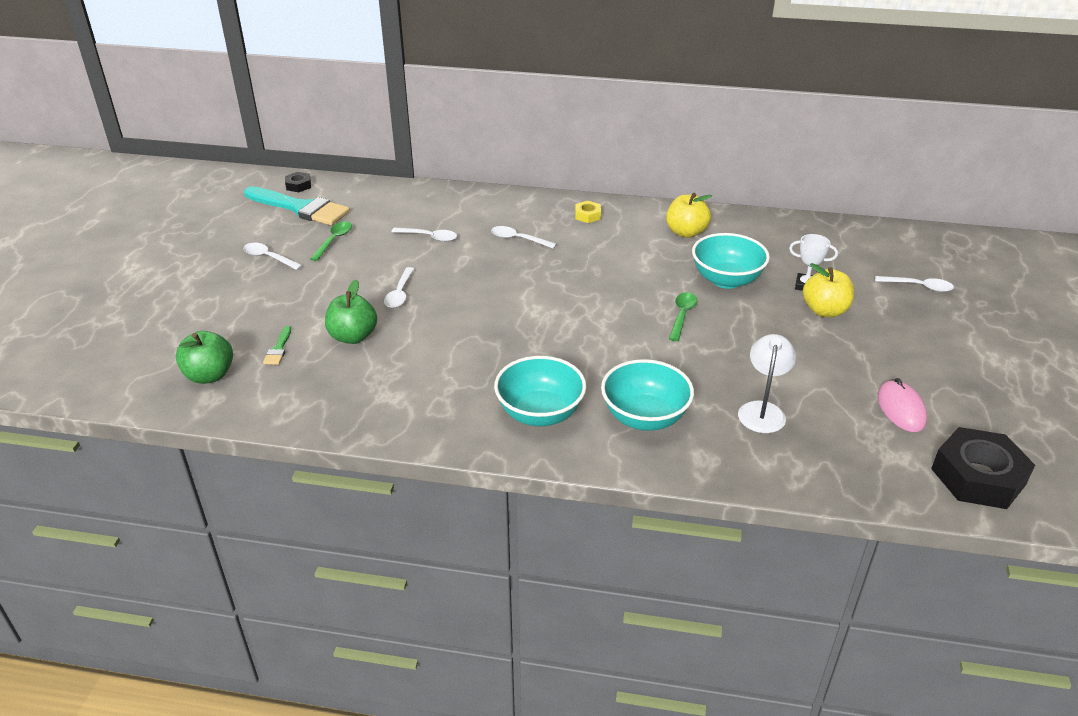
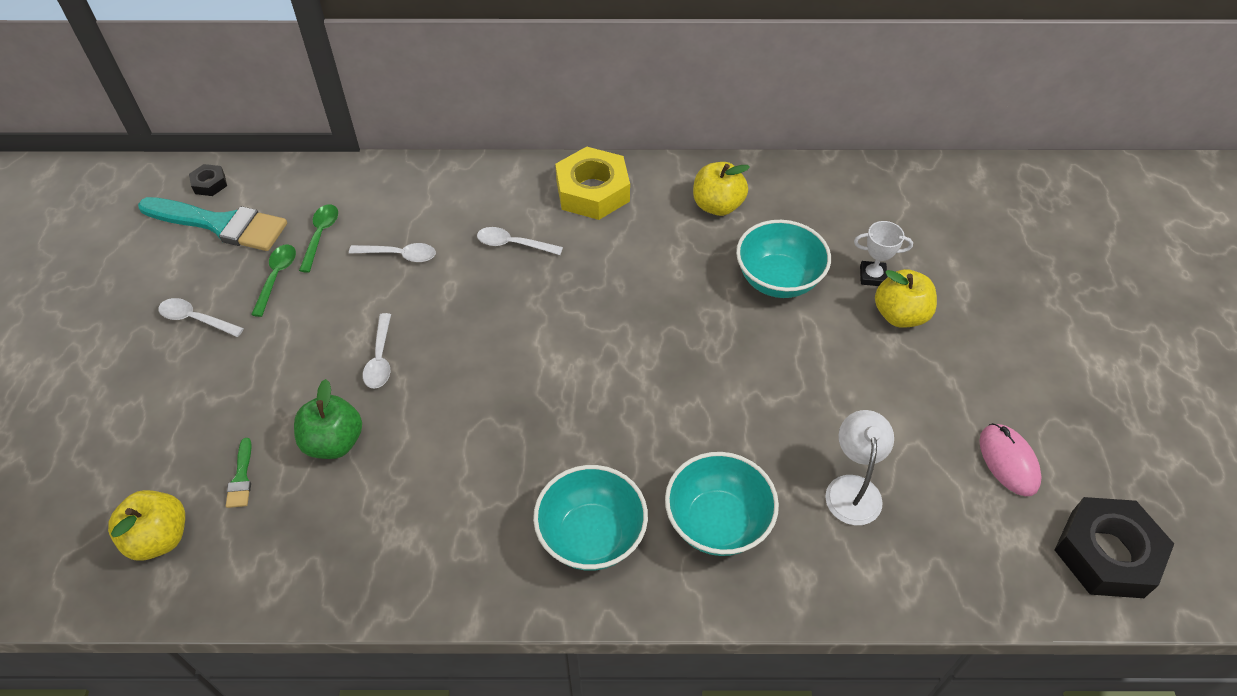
camera: 10 degrees left, 15 degrees up
green apple [176,331,233,384] -> yellow apple [108,490,185,561]
yellow nut [575,201,601,223] -> yellow nut [555,147,630,220], size x2.16
green spoon [669,292,697,341] -> green spoon moved to [299,204,338,273]
white spoon [875,276,954,292] -> none

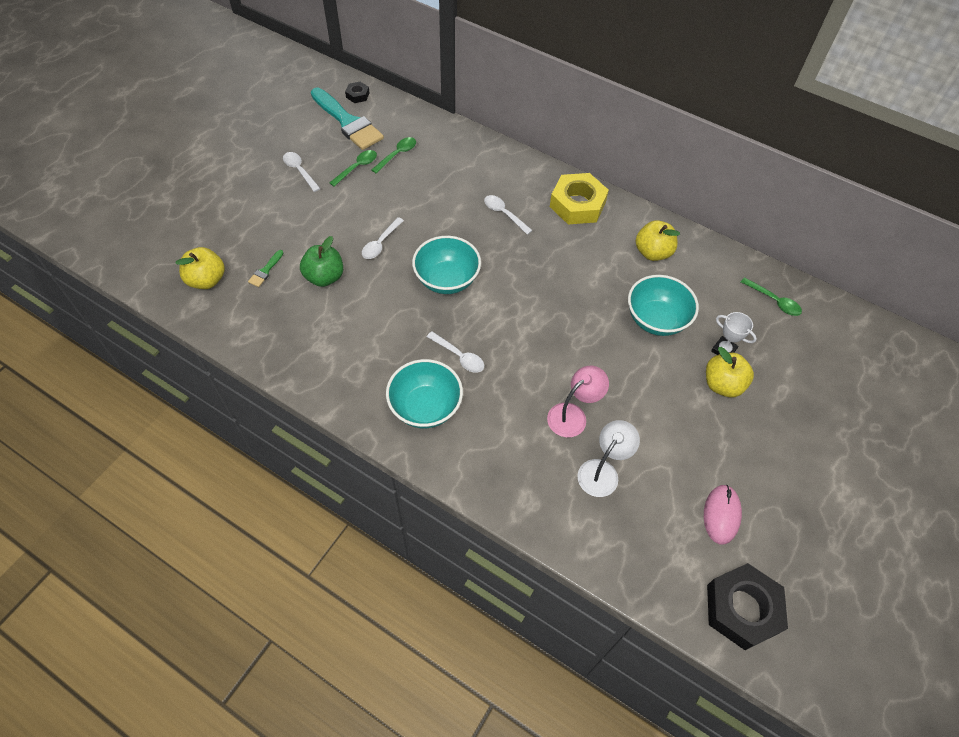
camera: 30 degrees right, 5 degrees up
white spoon [349,243,436,262] -> white spoon moved to [427,331,484,373]
turquoise bowl [665,452,779,556] -> turquoise bowl moved to [412,236,481,294]
none -> pink lamp [547,366,609,437]
none -> green spoon [741,277,802,316]

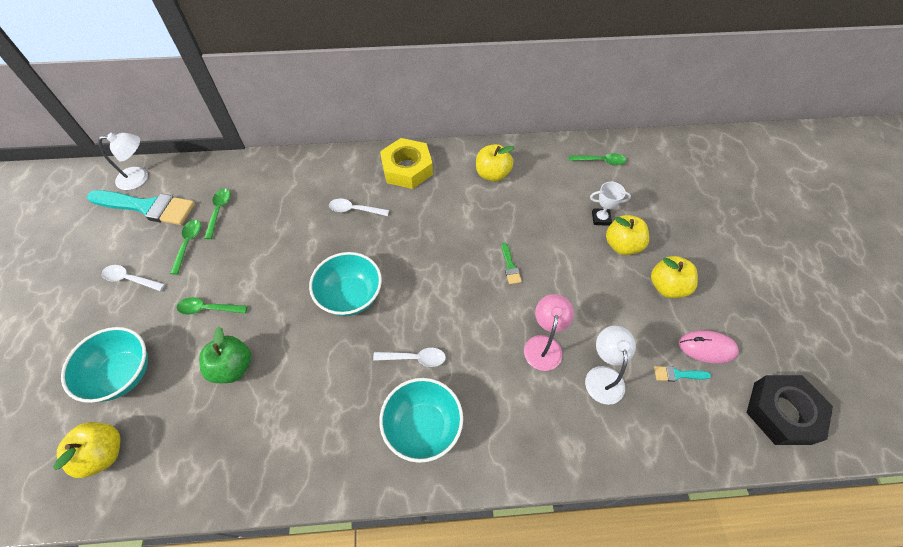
camera: 35 degrees left, 0 degrees up
green brush [248,250,283,287] -> green brush moved to [502,243,522,284]
black nut [345,82,369,103] -> white lamp [98,133,148,190]
white spoon [362,217,404,259] -> none
turquoise bowl [628,275,699,336] -> turquoise bowl moved to [61,327,148,403]
pink mouse [704,485,742,545] -> pink mouse turned 60 degrees counterclockwise [679,330,739,364]
none -> green spoon [177,297,247,315]
none -> yellow apple [651,256,698,298]
none -> turquoise brush [654,366,711,382]

